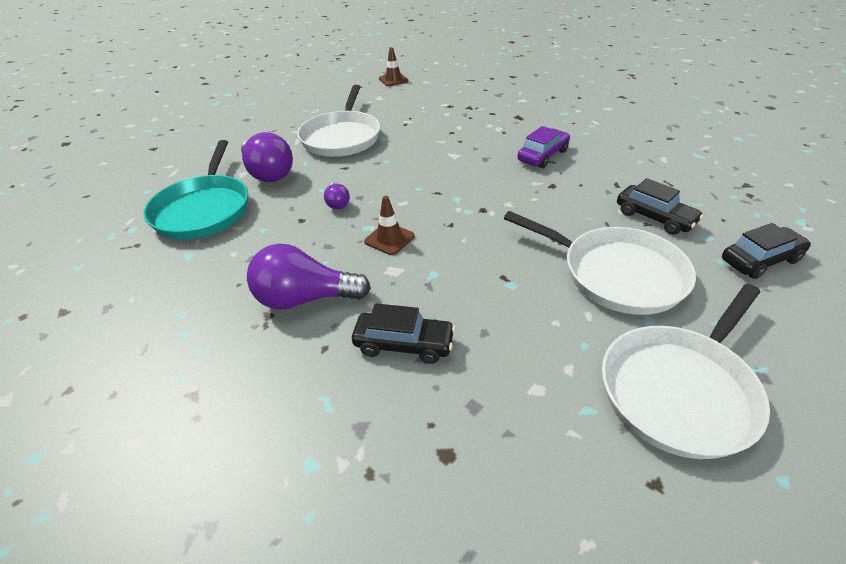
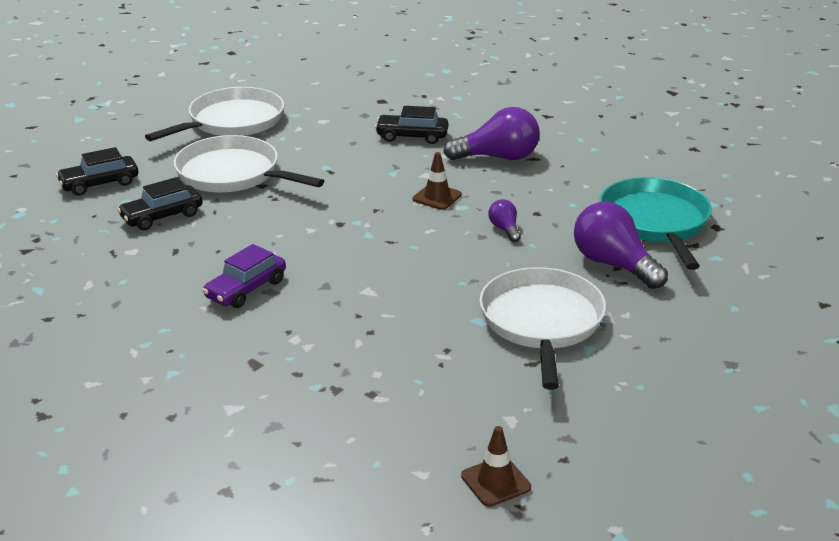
camera: 175 degrees right, 10 degrees down
black car [617,178,704,235] -> black car turned 75 degrees counterclockwise [117,177,203,230]

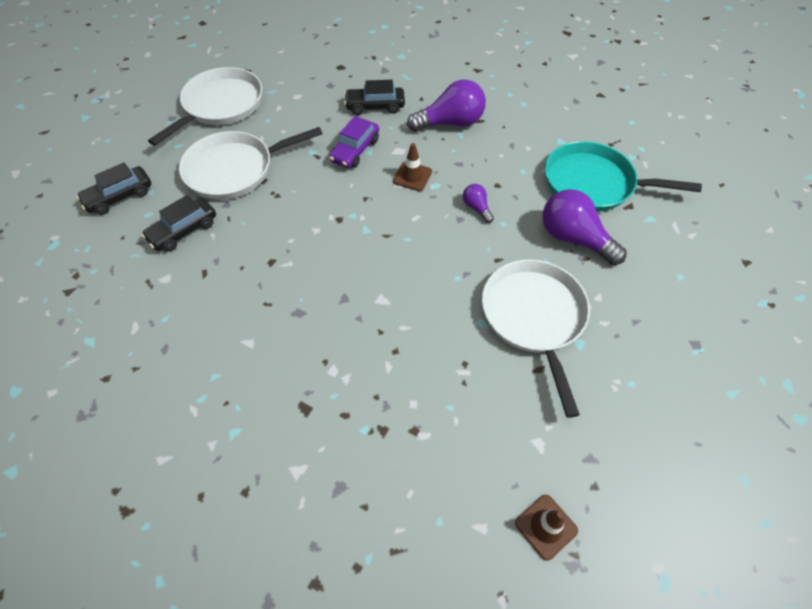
camera: 10 degrees left, 25 degrees up
white pan [173,135,324,193] -> white pan turned 45 degrees counterclockwise [179,127,323,200]
purple car [202,244,286,308] -> purple car moved to [329,116,379,168]
turquoise pan [600,177,712,270] -> turquoise pan turned 60 degrees counterclockwise [545,141,702,212]

